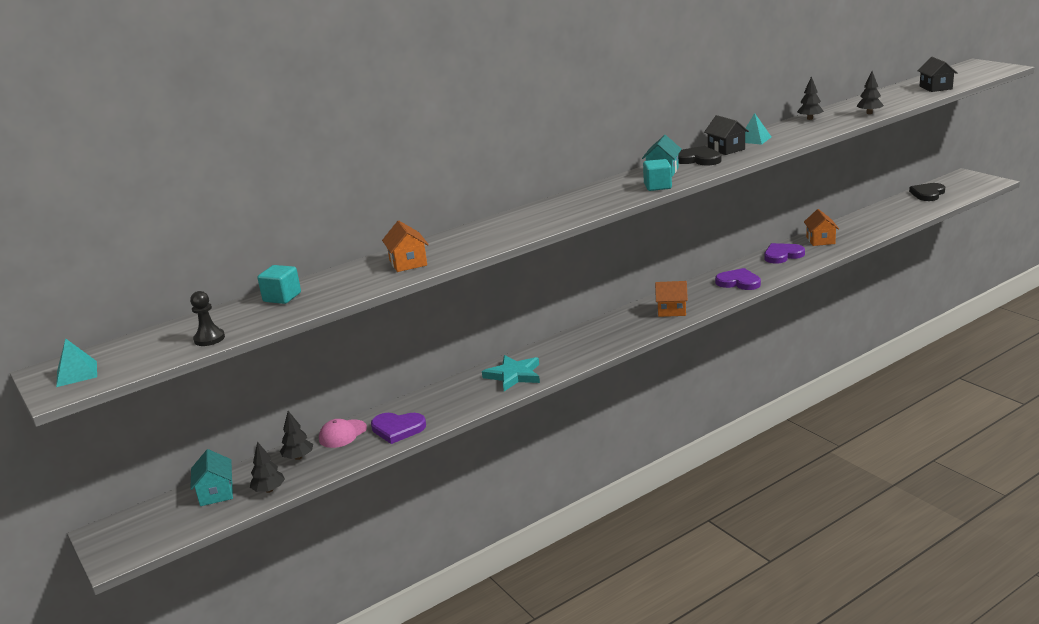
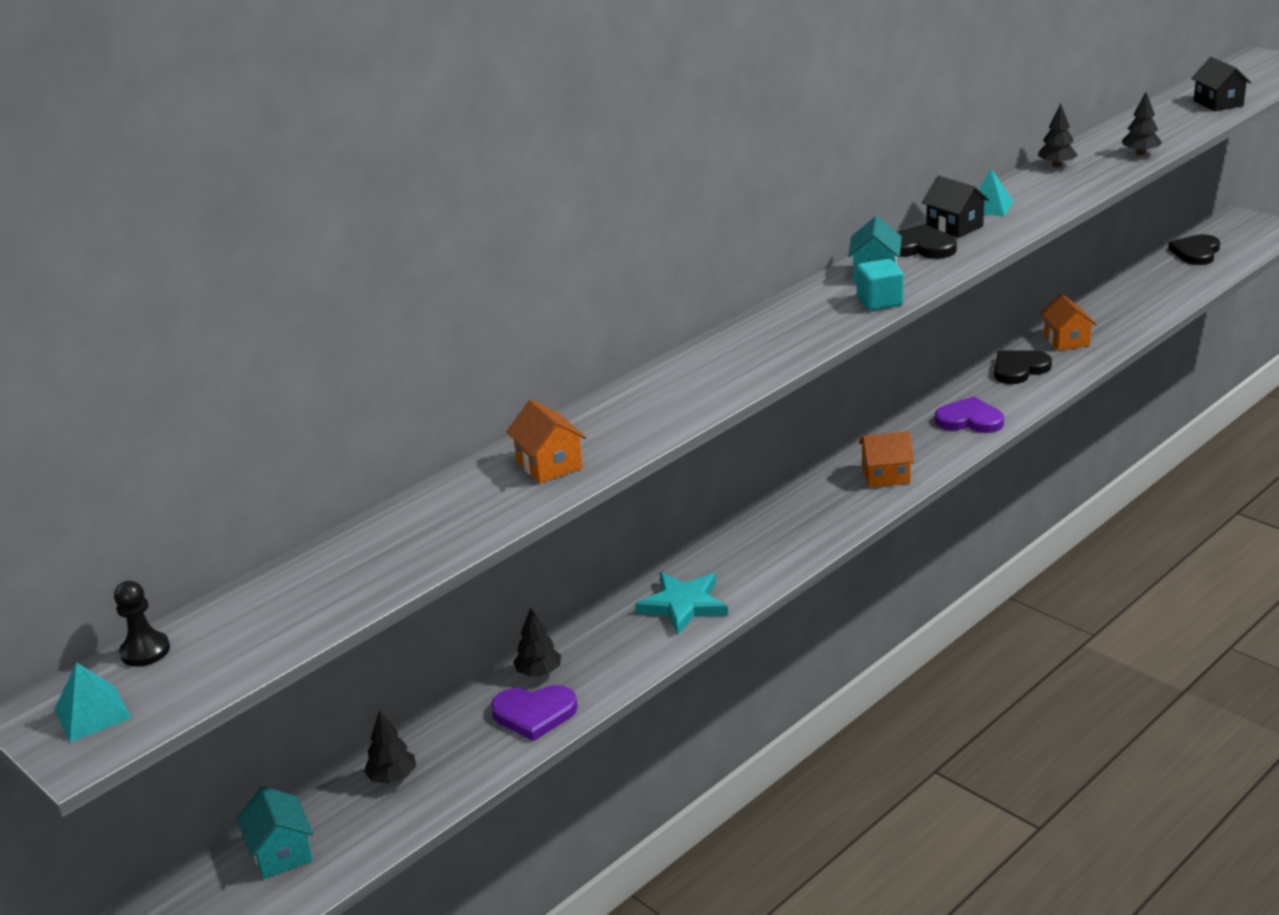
camera: 10 degrees left, 5 degrees up
black pawn [190,291,225,346] -> black pawn moved to [114,581,170,667]
black tree [250,441,285,493] -> black tree moved to [513,608,561,677]
turquoise cube [257,265,301,304] -> none
pink cap [319,419,367,448] -> none
purple heart [764,243,805,263] -> black heart [994,350,1052,384]

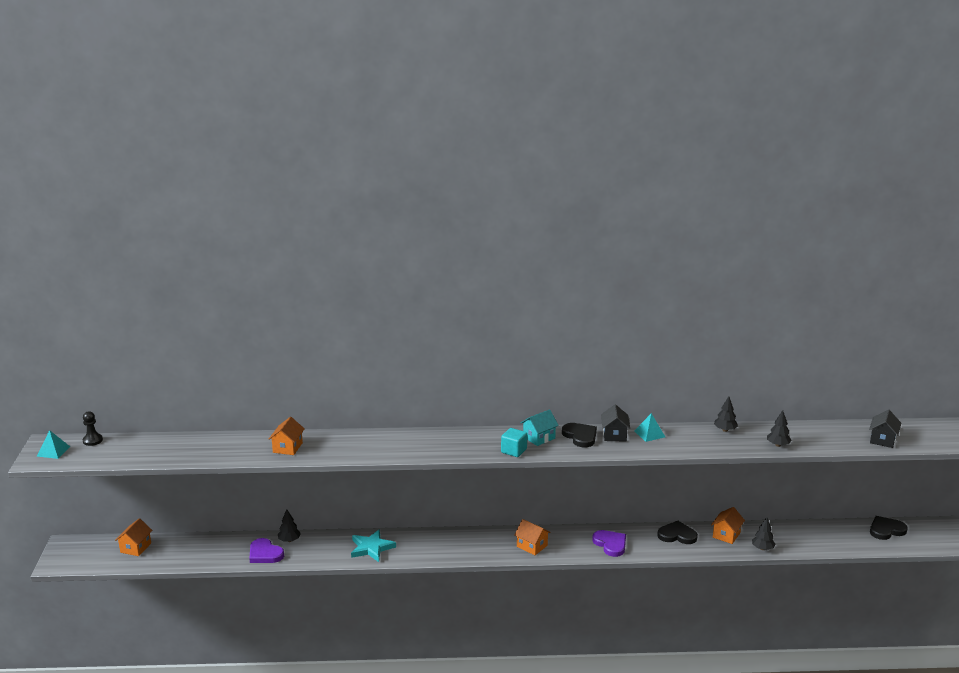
camera: 40 degrees right, 5 degrees down
turquoise house [237,786,313,879] -> orange house [115,518,153,556]
black tree [364,710,416,784] -> black tree moved to [752,517,775,550]

